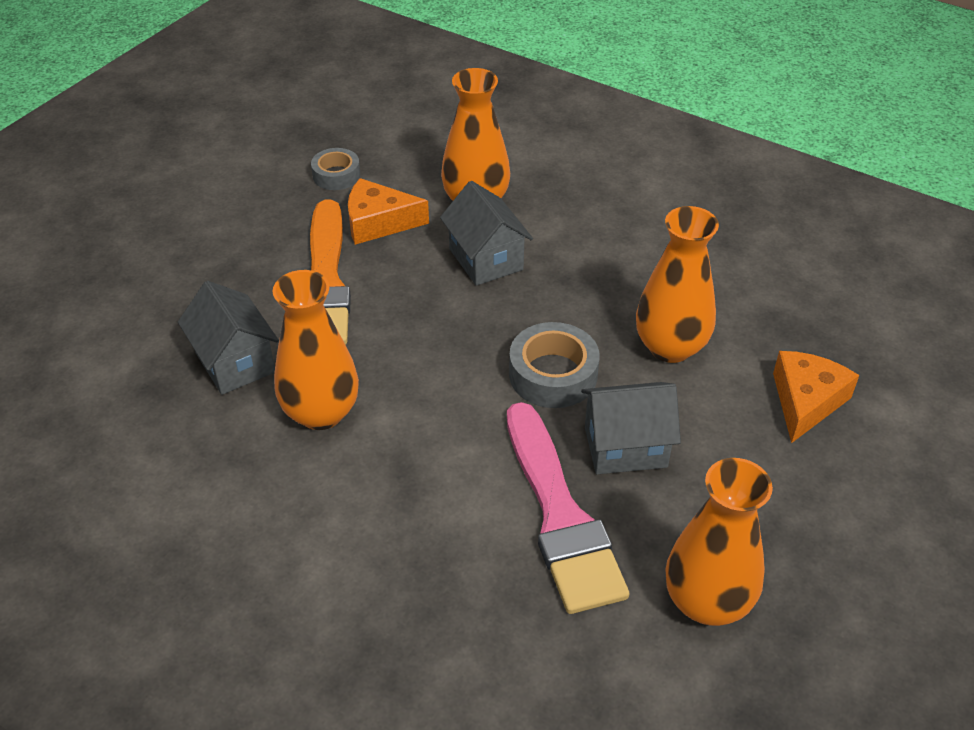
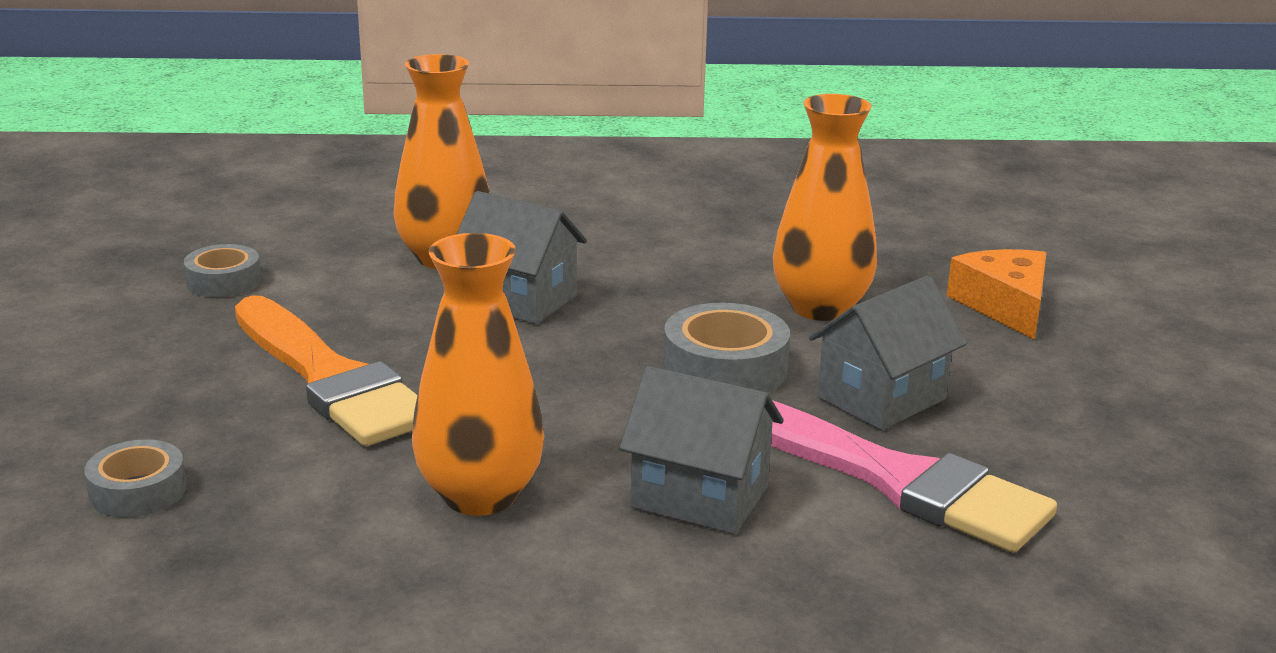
camera: 35 degrees left, 20 degrees down
grey house [178,281,279,395] -> grey house moved to [619,366,784,534]
orange cheese [348,178,429,245] -> none
orange vase [665,458,773,626] -> none
none -> grey tape [84,439,186,518]

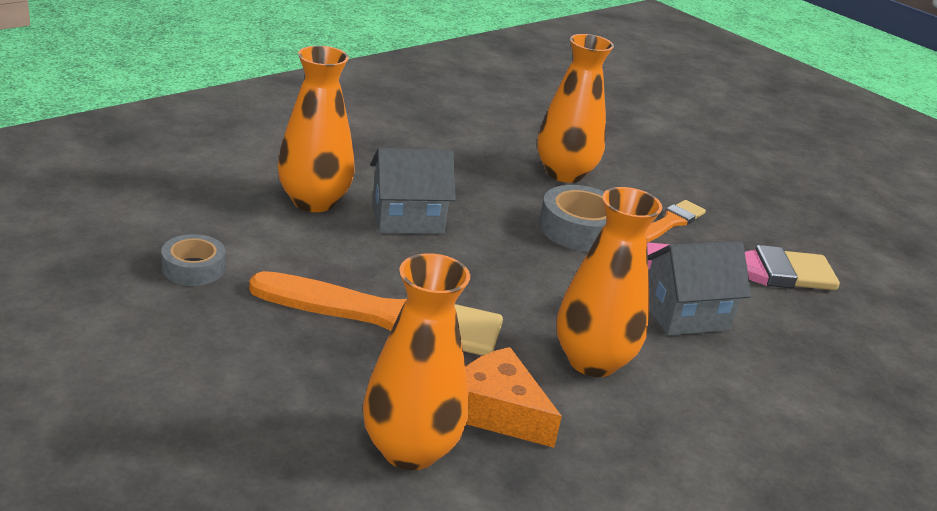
camera: 45 degrees left, 5 degrees up
grey tape [84,439,186,518] -> orange vase [363,253,470,470]
grey house [809,275,967,430] -> orange brush [646,200,706,243]
orange cheese [947,249,1046,340] -> orange cheese moved to [466,347,562,448]

